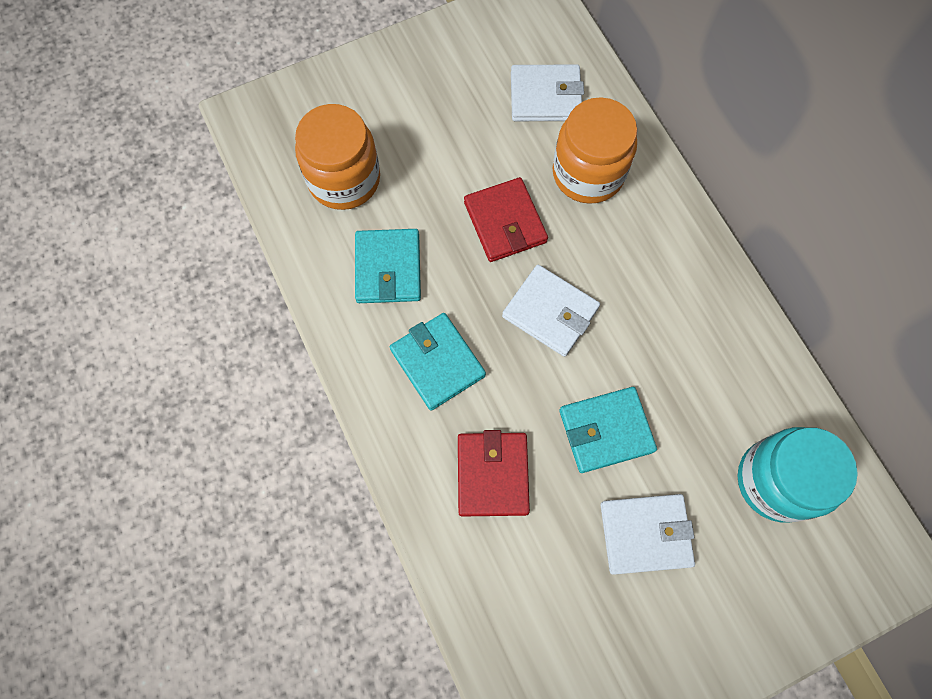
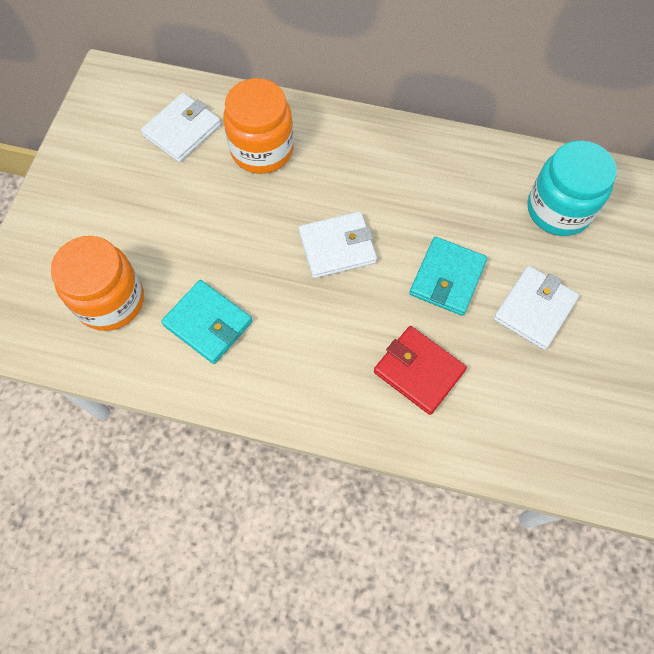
camera: 50 degrees left, 5 degrees down
turquoise wallet [390,313,486,410] -> none
red wallet [464,177,548,262] -> none

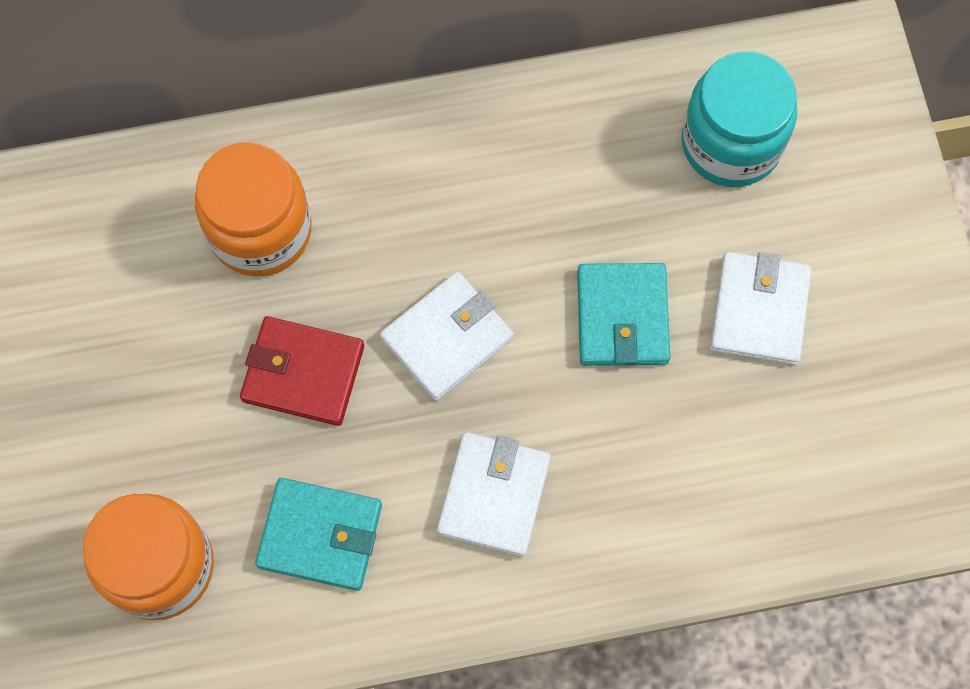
camera: 25 degrees left, 5 degrees up
white wallet [141,93,221,162] -> white wallet moved to [437,432,551,557]
red wallet [374,326,467,415] -> red wallet moved to [240,316,364,426]

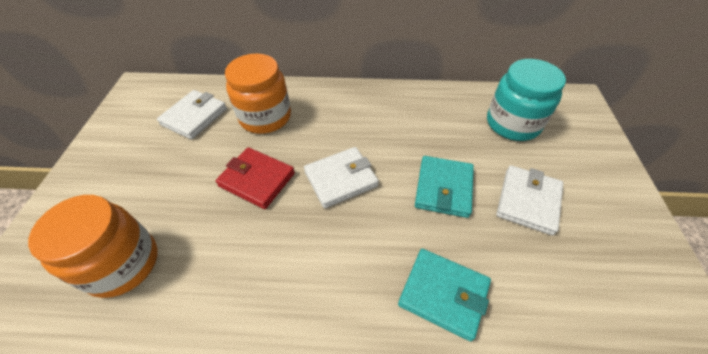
camera: 15 degrees right, 20 degrees down
turquoise wallet [255,478,382,591] -> turquoise wallet moved to [398,249,491,341]
white wallet [437,432,551,557] -> white wallet moved to [157,90,227,140]

